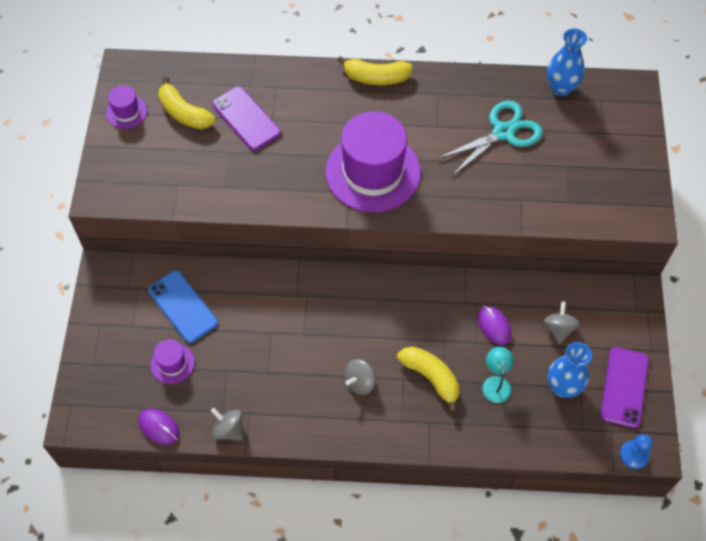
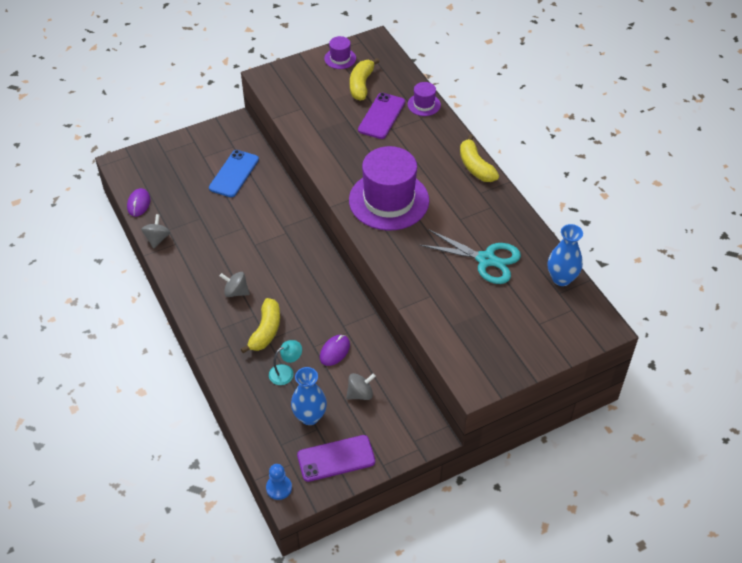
camera: 60 degrees right, 10 degrees down
purple hat [150,339,195,384] -> purple hat moved to [408,82,441,116]

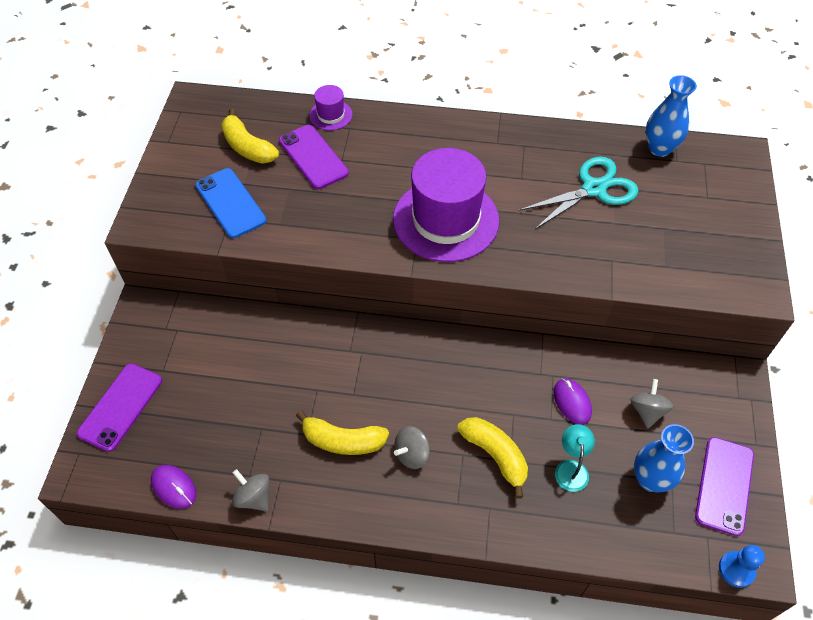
camera: 55 degrees left, 5 degrees up
blue phone [209,150,259,197] -> blue phone moved to [196,168,266,238]
purple hat [324,36,356,69] -> none
yellow banana [460,134,499,182] -> yellow banana moved to [296,410,389,455]
none -> purple phone [77,363,162,452]

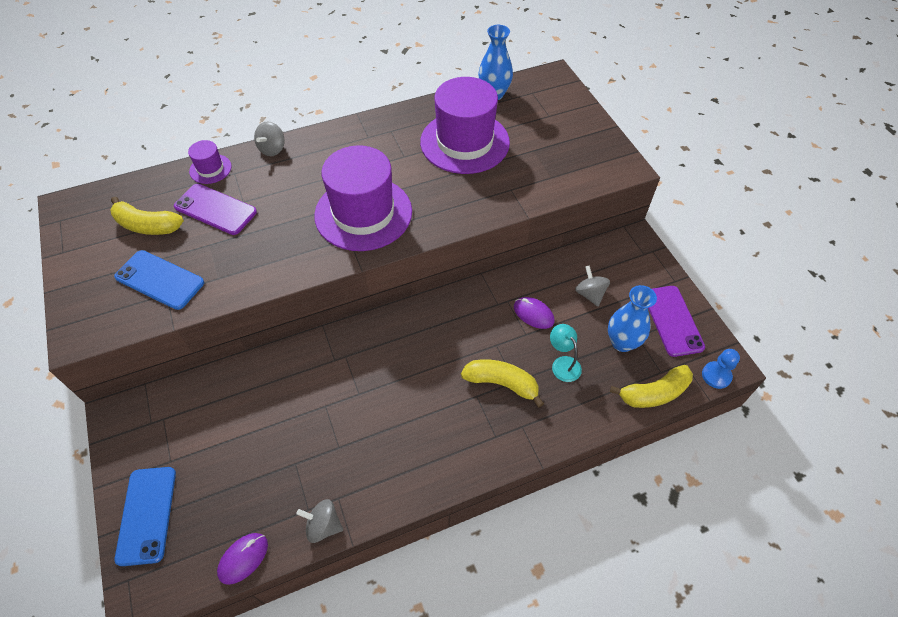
camera: 30 degrees left, 0 degrees up
purple phone [77,363,162,452] -> blue phone [114,467,176,566]
purple mouse [151,465,196,509] -> purple mouse turned 60 degrees counterclockwise [217,533,268,585]
yellow banana [296,410,389,455] -> yellow banana moved to [610,365,693,408]
grey spinning top [394,426,430,469] -> grey spinning top moved to [254,121,285,156]
turquoise scissors [519,157,638,230] -> purple hat [420,77,510,174]

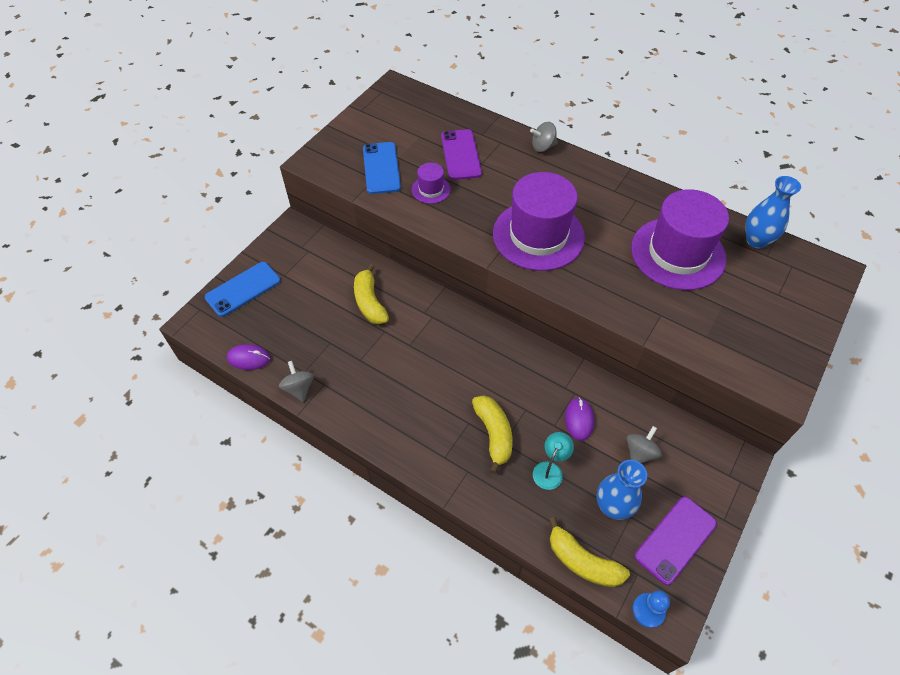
camera: 55 degrees right, 0 degrees up
yellow banana [110,197,184,235] -> yellow banana moved to [354,264,389,325]
purple hat [188,140,232,184] -> purple hat moved to [412,163,451,204]

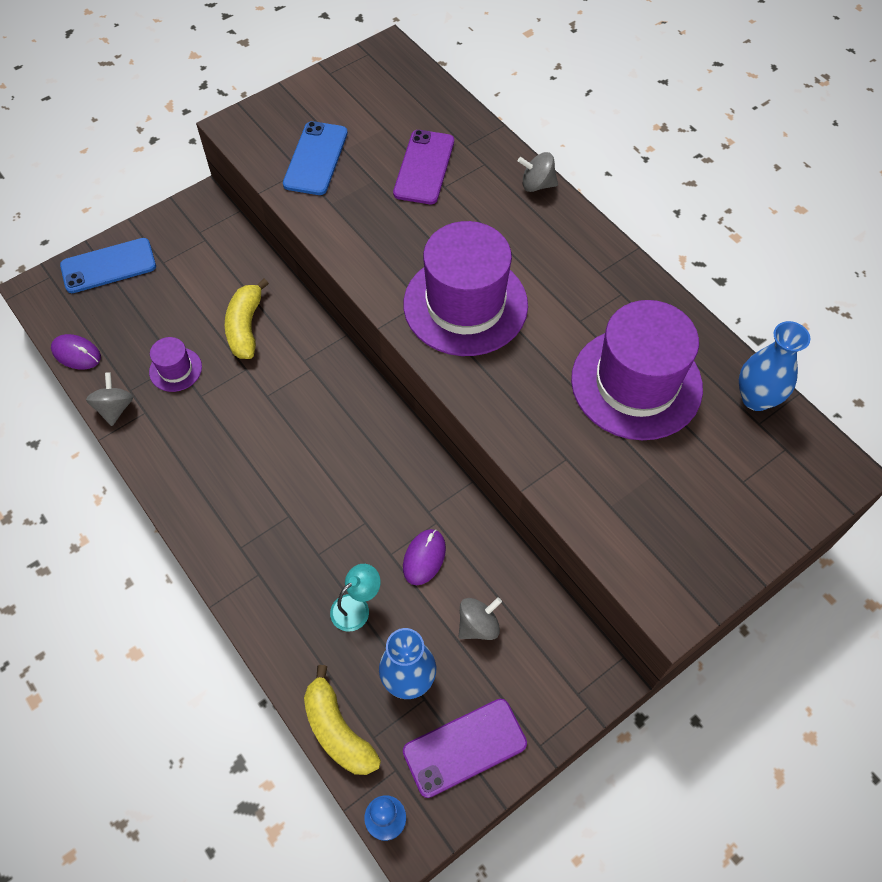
camera: 20 degrees right, 5 degrees up
purple hat [412,163,451,204] -> purple hat moved to [149,337,202,392]
yellow banana [472,395,513,474] -> none

